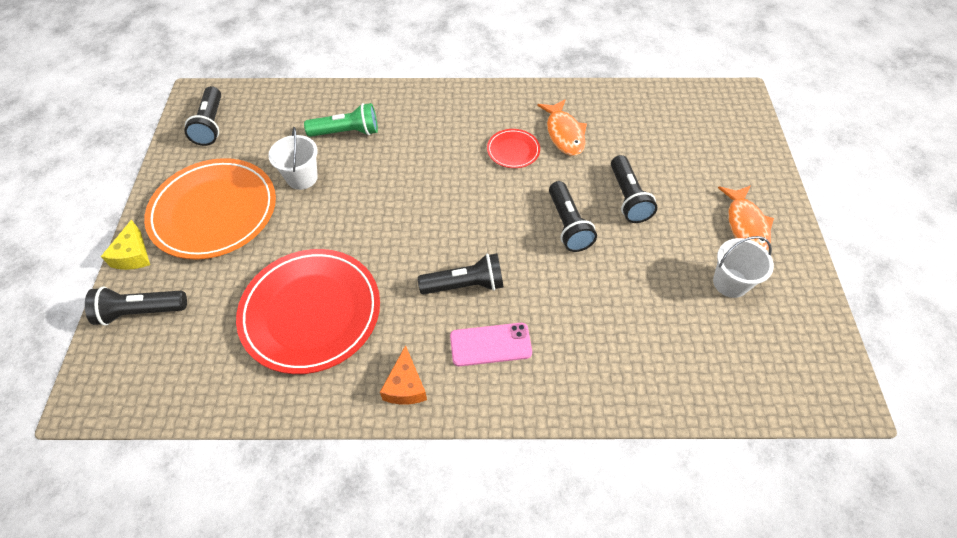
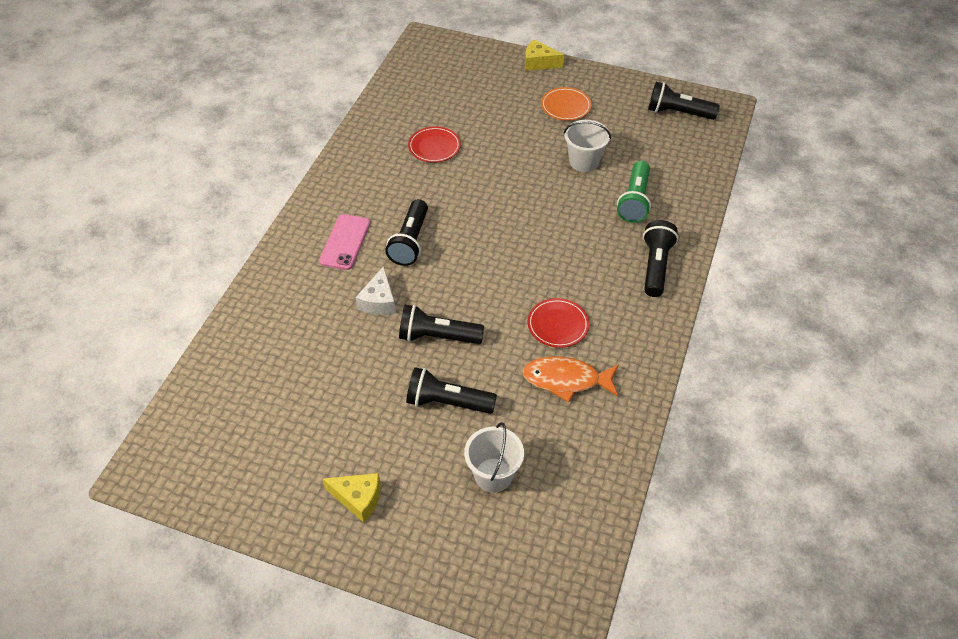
camera: 110 degrees right, 5 degrees down
black flashlight [85,287,187,326] -> black flashlight moved to [643,220,678,297]
orange plate [144,158,276,260] -> orange plate [541,87,592,121], size x0.45
red plate [236,249,380,374] -> red plate [408,126,461,163], size x0.45
orange cheese [380,345,427,405] -> none
white bucket [713,236,774,298] -> white bucket moved to [464,422,524,493]
orange fish [718,185,774,251] -> yellow cheese [323,473,381,523]
none -> white cheese [356,266,396,315]

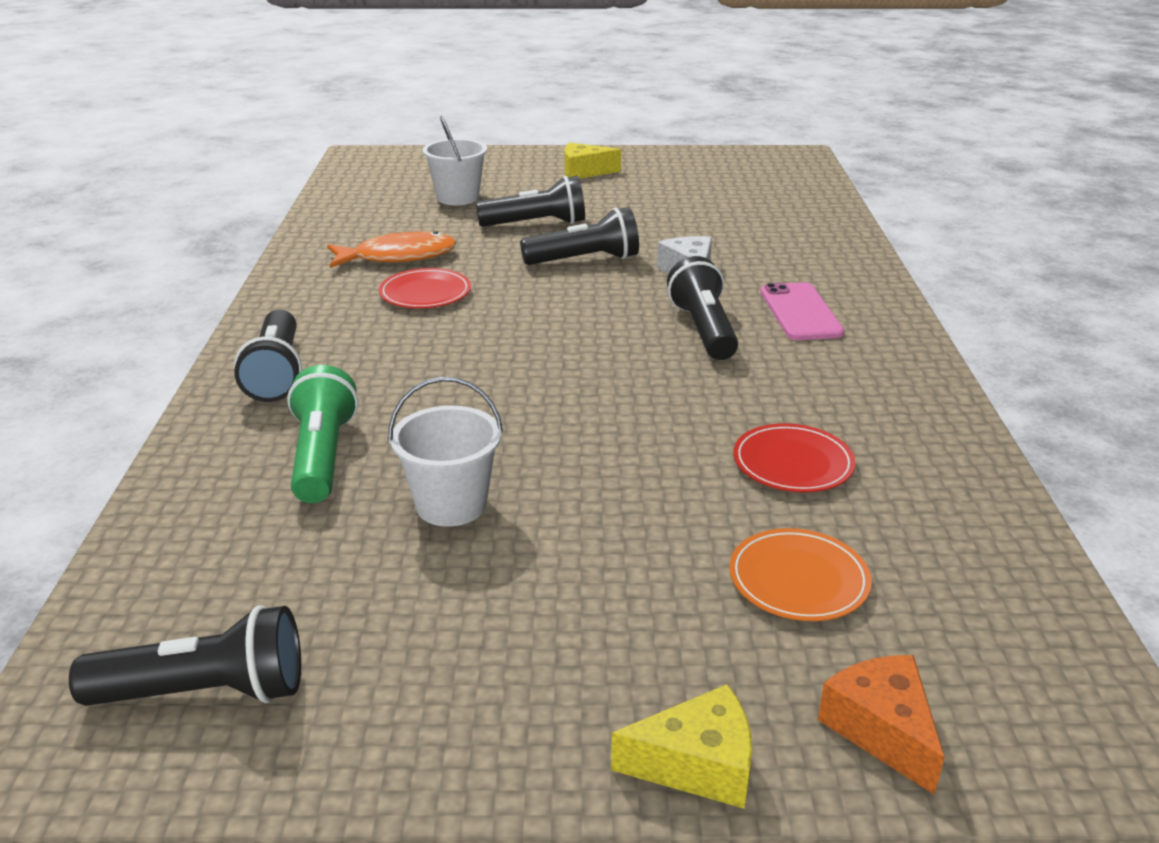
camera: 160 degrees right, 20 degrees down
orange plate [541,87,592,121] -> orange plate moved to [729,528,872,621]
none -> orange cheese [818,655,945,795]

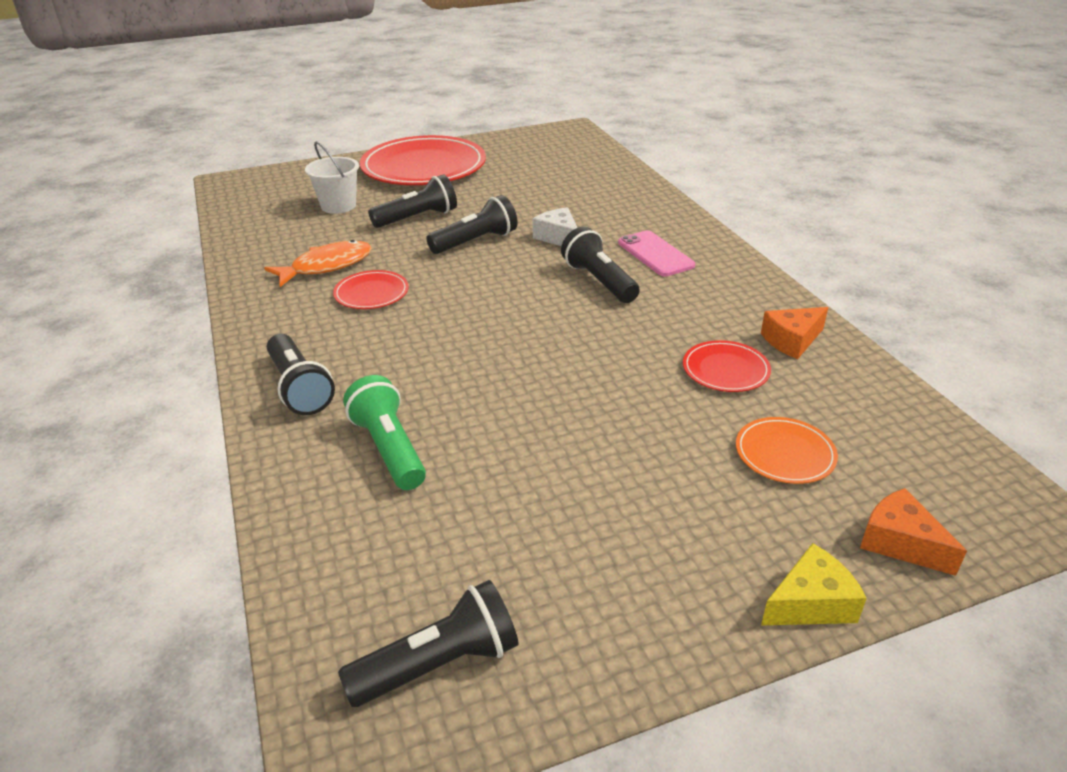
camera: 20 degrees left, 5 degrees up
white bucket [388,377,503,527] -> none
yellow cheese [564,143,621,179] -> red plate [360,135,486,185]
none -> orange cheese [761,307,828,359]

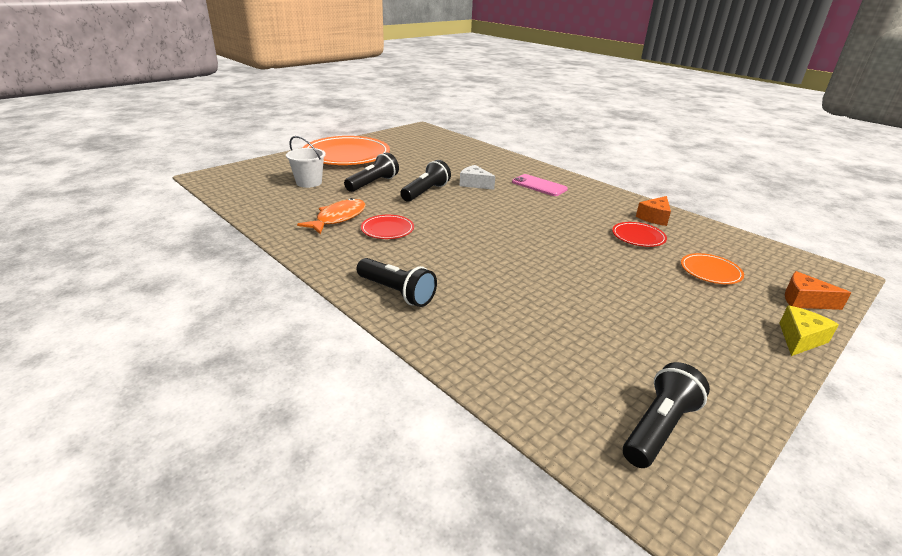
camera: 25 degrees left, 5 degrees down
green flashlight [343,375,426,490] -> none
red plate [360,135,486,185] -> orange plate [303,136,390,165]
black flashlight [561,226,640,303] -> none

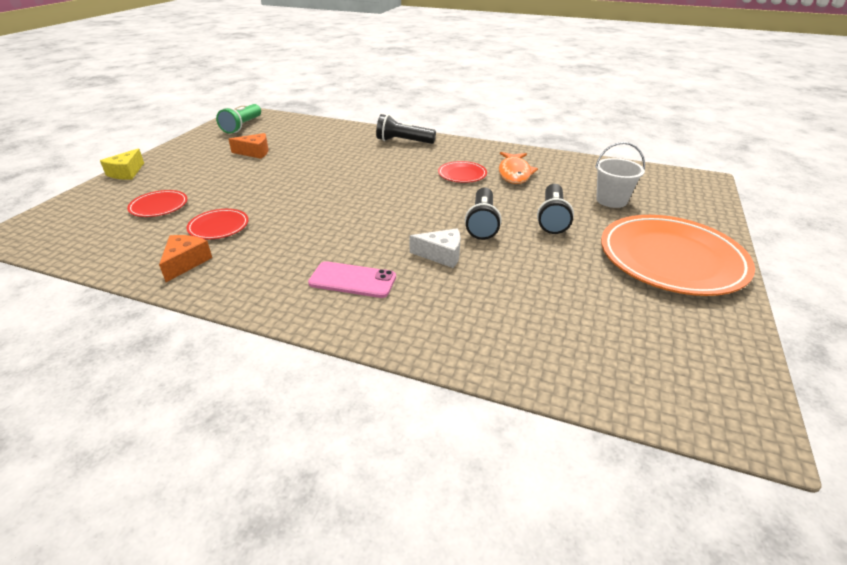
camera: 155 degrees right, 5 degrees up
black flashlight [623,362,710,468] -> green flashlight [216,104,261,134]
orange plate [681,253,744,284] -> red plate [127,190,188,217]
orange cheese [785,271,851,310] -> orange cheese moved to [228,133,269,159]

